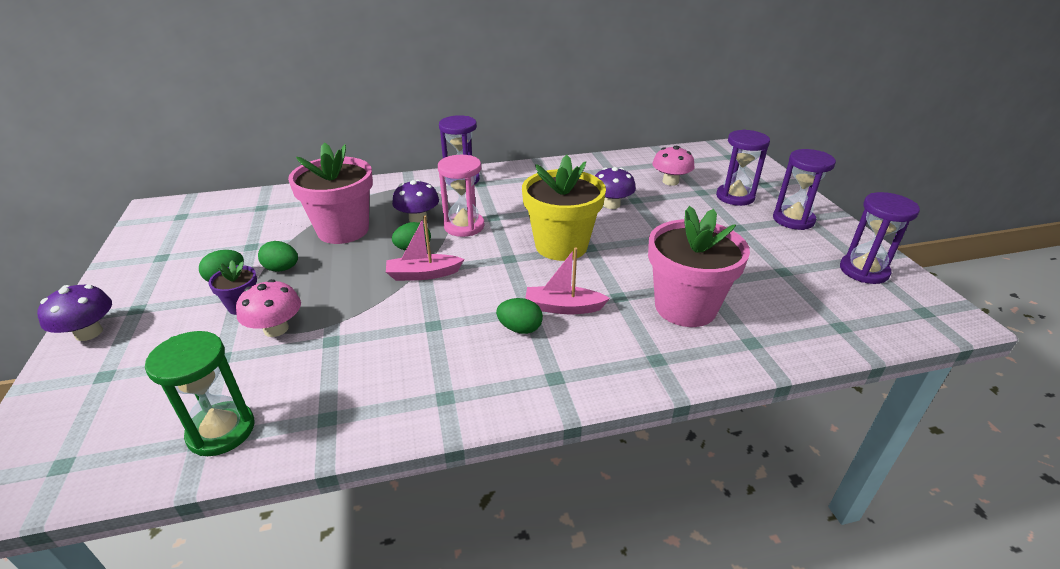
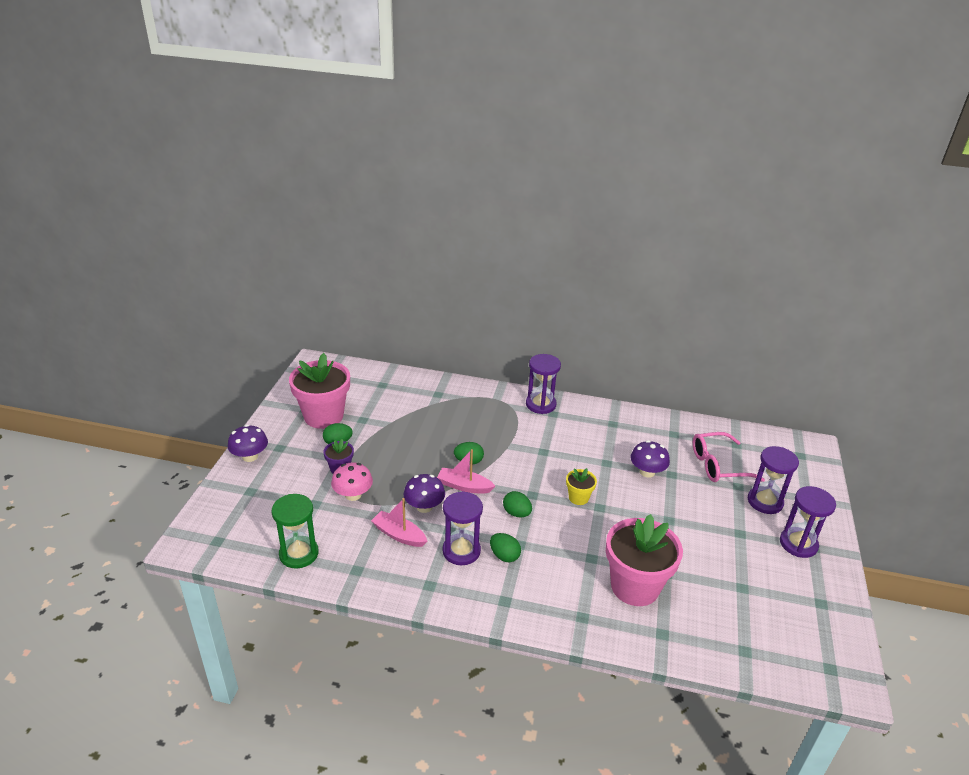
camera: 25 degrees right, 0 degrees up
green egg [258,241,298,272] -> green egg moved to [503,491,532,518]
pink flower pot [288,142,373,244] -> pink flower pot moved to [289,353,350,429]
purple mushroom [392,180,439,223] -> purple mushroom moved to [404,474,445,513]
pink hourglass [438,155,484,237] -> none
yellow flower pot [522,155,606,261] -> yellow flower pot [566,468,597,505], size x0.47
pink boat [525,247,610,314] -> pink boat moved to [371,498,427,547]
pink mushroom [652,146,695,186] -> pink glasses [693,432,765,482]
purple hourglass [840,192,920,284] -> purple hourglass moved to [443,491,483,565]

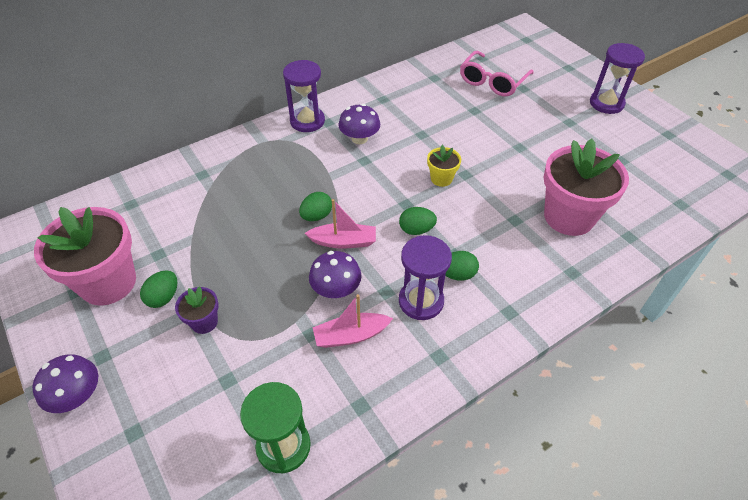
camera: 45 degrees left, 15 degrees up
pink mushroom [331,462,373,501] -> none
pink boat [437,449,495,494] -> pink boat turned 150 degrees counterclockwise [305,199,376,249]
purple mushroom [630,440,670,478] -> purple mushroom moved to [338,104,380,144]
purple hourglass [748,446,799,514] -> none

